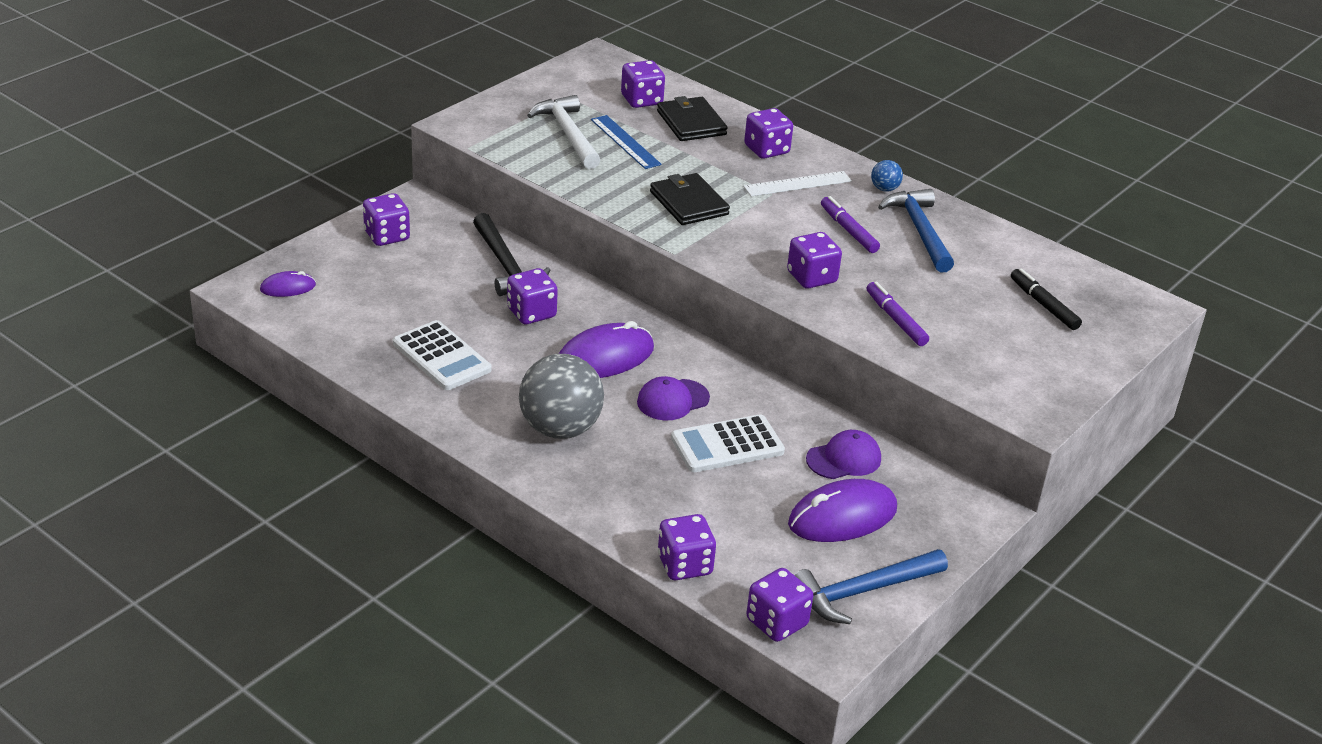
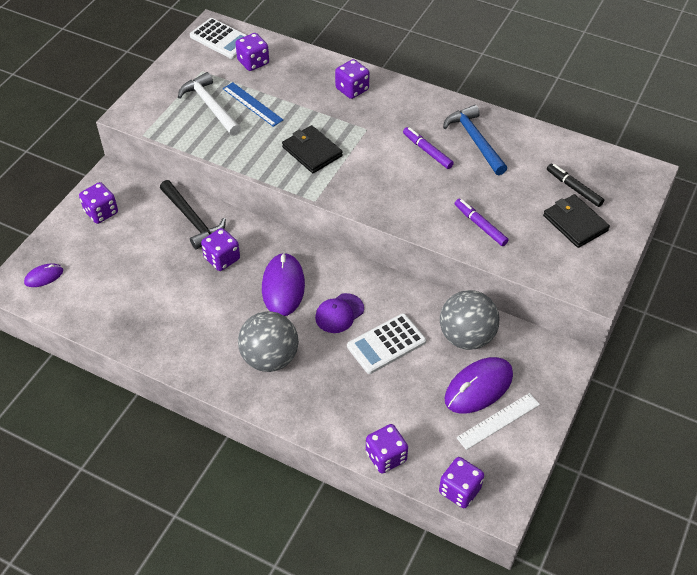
camera: 10 degrees left, 15 degrees up
white calculator [393,320,492,390] -> white calculator moved to [190,18,247,59]
purple mouse [558,321,654,378] -> purple mouse turned 45 degrees counterclockwise [262,252,305,316]
black wallet [657,96,727,141] -> black wallet moved to [543,194,610,248]
white ruler [743,171,852,196] -> white ruler moved to [456,393,540,450]
purple dice [787,232,842,289] -> none
blue hammer [794,549,948,624] -> none
purple cap [806,430,881,479] -> grey ball [440,290,500,350]
blue ball [871,160,903,192] -> none

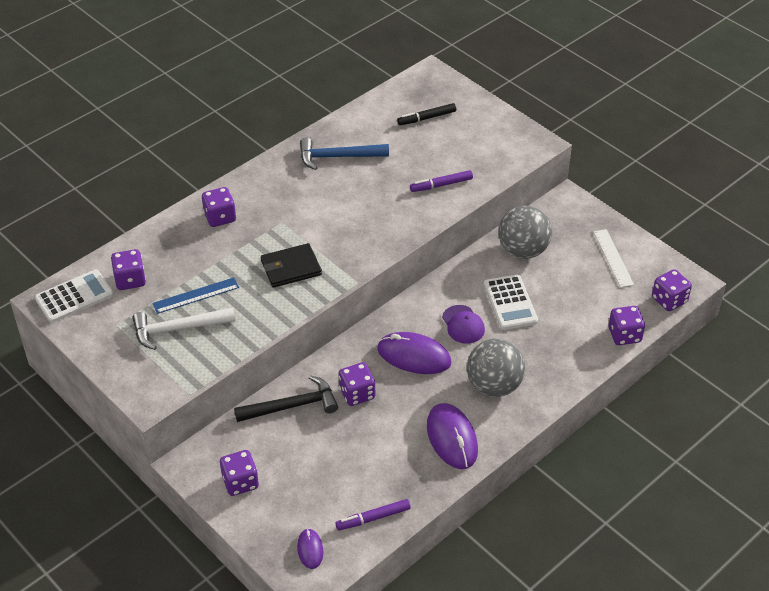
camera: 70 degrees left, 5 degrees down
purple marker [403,127,454,169] -> purple marker moved to [336,499,411,530]
purple mouse [444,357,513,414] -> purple mouse moved to [427,403,478,469]
black wallet [543,194,610,248] -> none

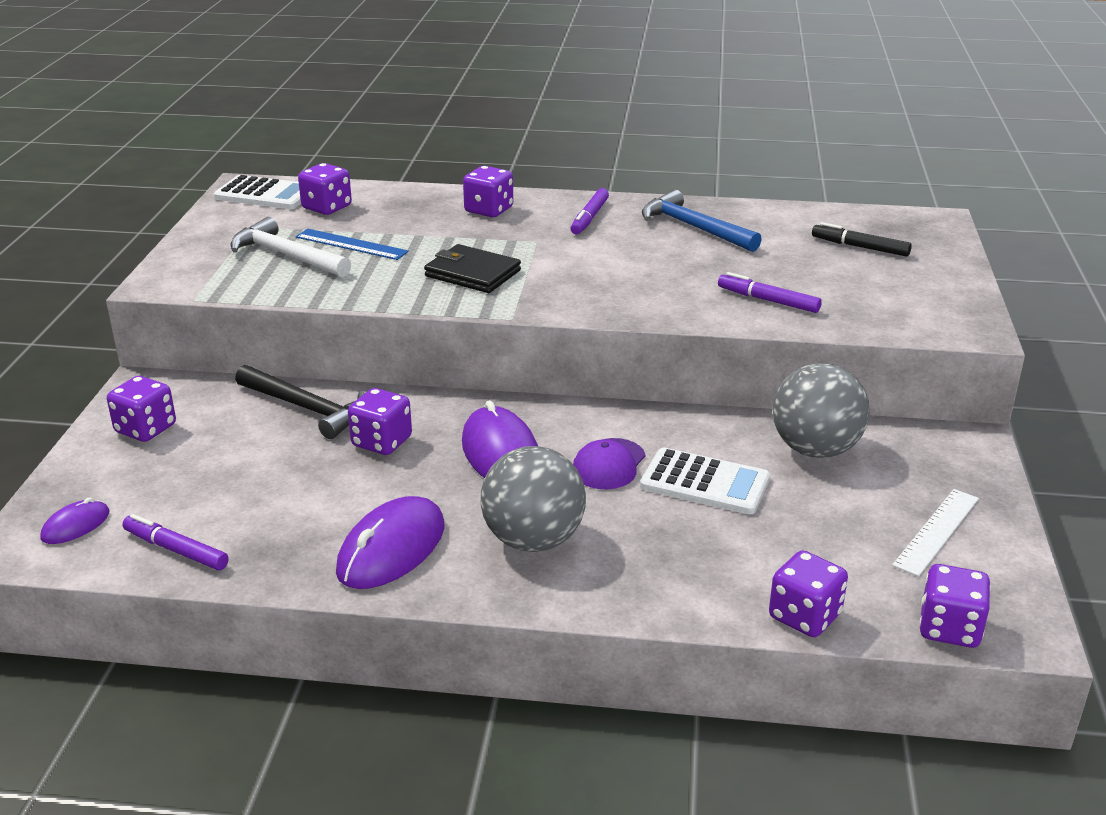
camera: 50 degrees right, 15 degrees down
white calculator [484,274,538,330] -> white calculator turned 105 degrees counterclockwise [640,447,770,514]
none -> purple marker [571,188,609,234]

